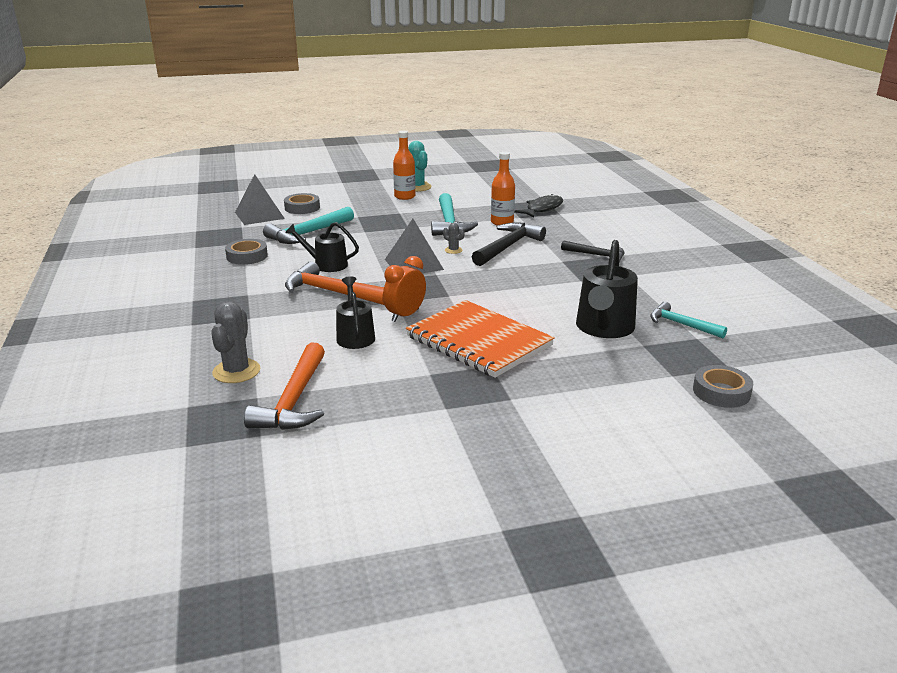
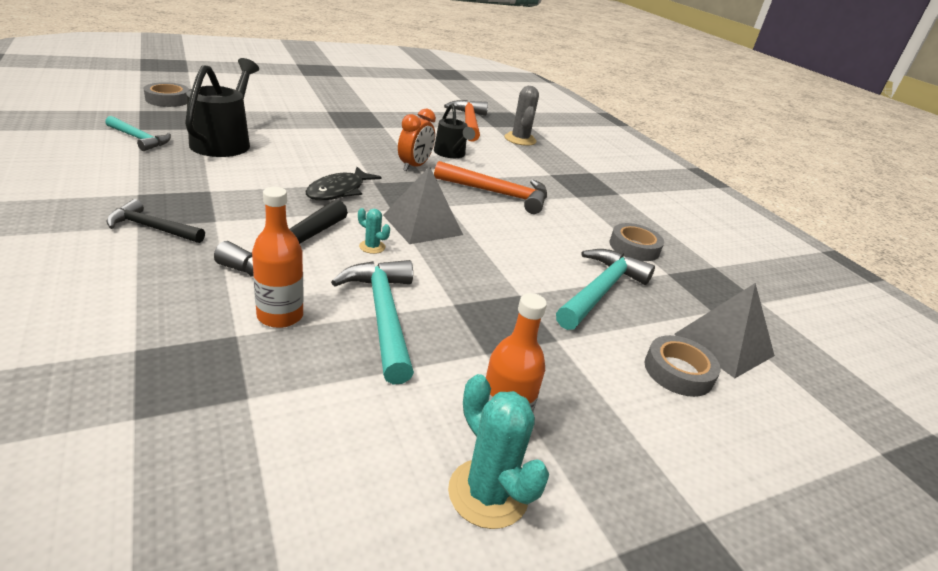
camera: 165 degrees right, 5 degrees up
black watering can [285,222,359,272] -> none
orange notebook [406,300,555,378] -> none
grey cactus [443,223,465,254] -> turquoise cactus [358,208,390,254]
black fish [514,194,563,218] -> black fish moved to [306,167,381,200]

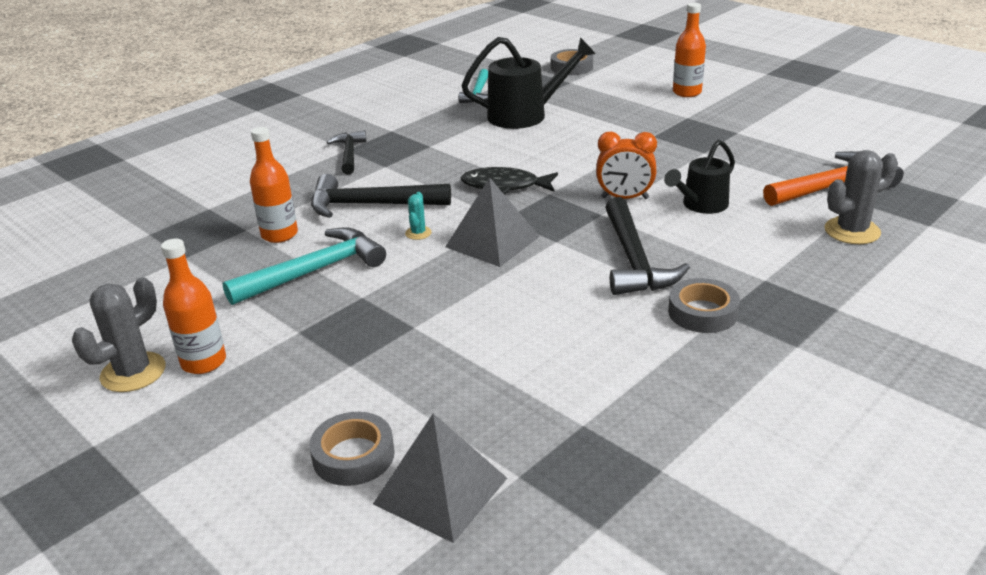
camera: 75 degrees right, 0 degrees up
orange hammer [434,161,547,214] -> black hammer [605,197,690,295]
turquoise cactus [448,374,549,529] -> grey cactus [72,277,166,392]
turquoise hammer [556,249,655,330] -> none
grey tape [609,223,664,261] -> grey tape moved to [668,278,740,333]
none -> orange bottle [673,3,706,97]

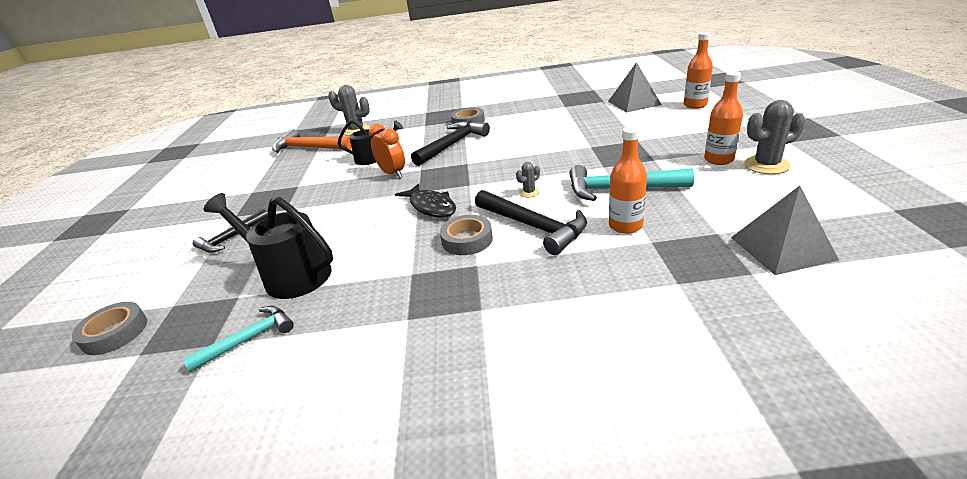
camera: 135 degrees left, 0 degrees up
grey tape [309,412,395,486] -> grey tape moved to [440,215,493,255]
black hammer [327,130,367,175] -> black hammer moved to [193,209,268,253]
turquoise cactus [405,192,432,240] -> grey cactus [516,162,540,197]
grey pyramid [445,177,540,267] -> grey pyramid moved to [731,186,839,275]
orange bottle [673,3,706,97] -> orange bottle moved to [684,32,713,109]

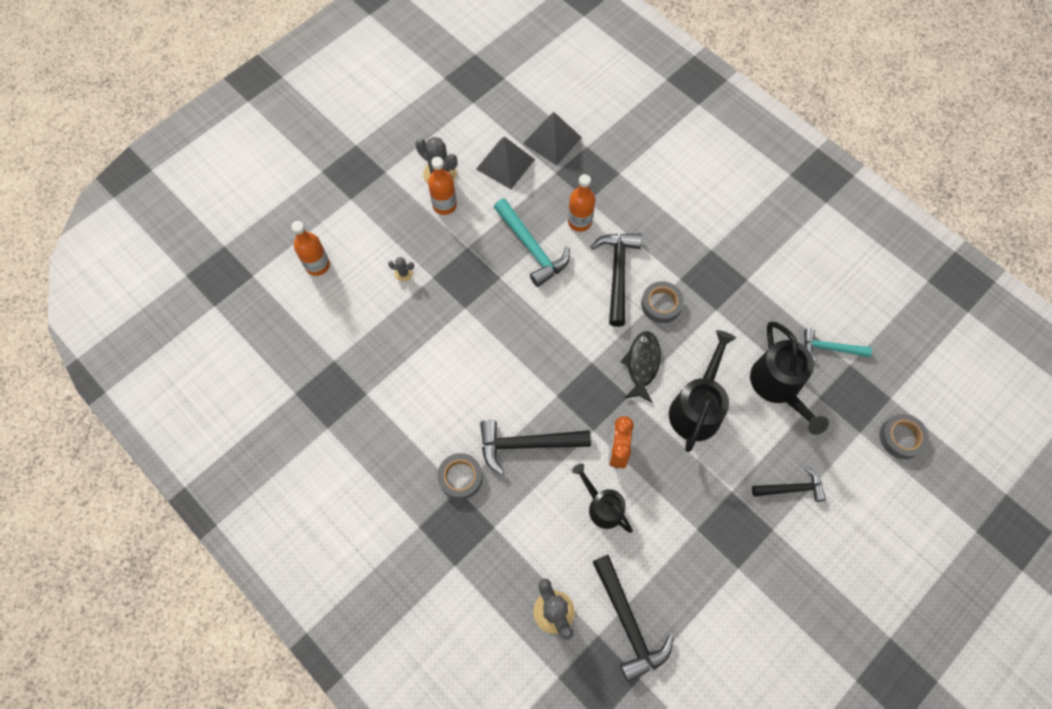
camera: 135 degrees left, 35 degrees up
orange hammer [273,129,352,153] -> black hammer [593,555,674,683]
grey cactus [516,162,540,197] -> grey cactus moved to [388,257,414,282]
grey pyramid [608,62,662,113] -> grey pyramid moved to [476,137,535,189]
none -> black watering can [669,330,736,452]

